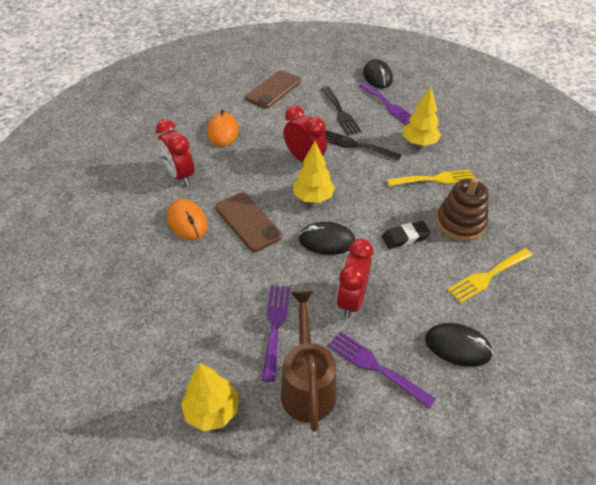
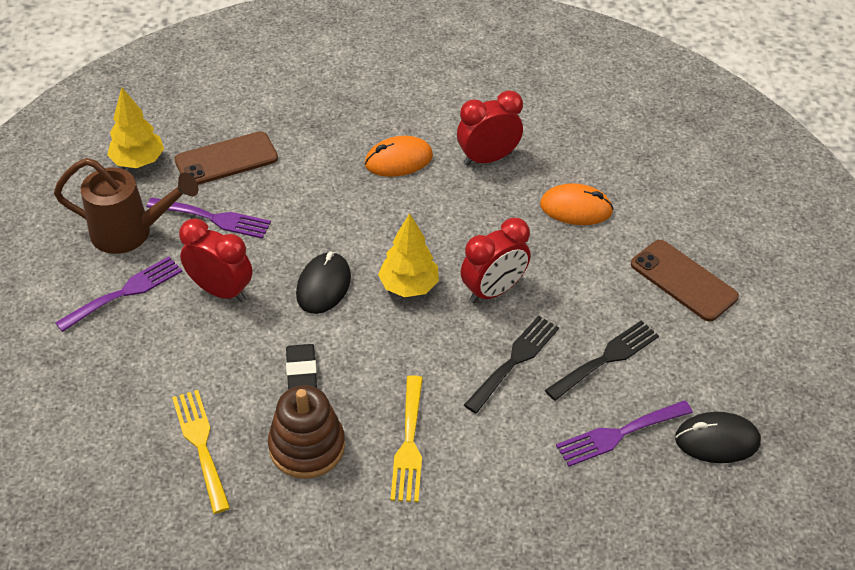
camera: 100 degrees right, 0 degrees up
brown phone [215,193,282,252] -> brown phone moved to [175,131,278,185]
black fork [321,87,362,135] -> black fork turned 150 degrees clockwise [545,320,659,401]
yellow tree [403,87,441,146] -> none
black mouse [425,323,493,367] -> none

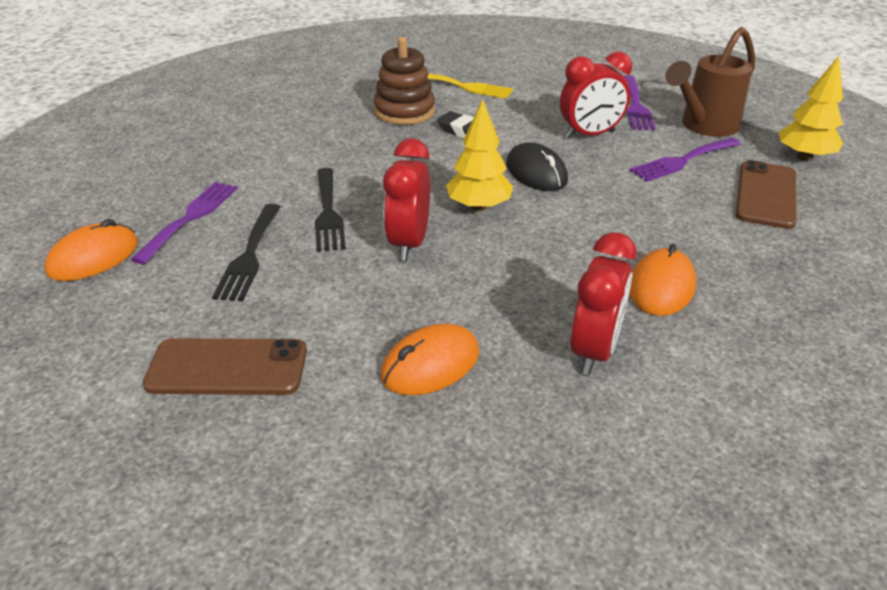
camera: 135 degrees right, 10 degrees down
yellow fork [390,375,423,502] -> none
black mouse [675,412,761,463] -> orange mouse [44,219,138,281]

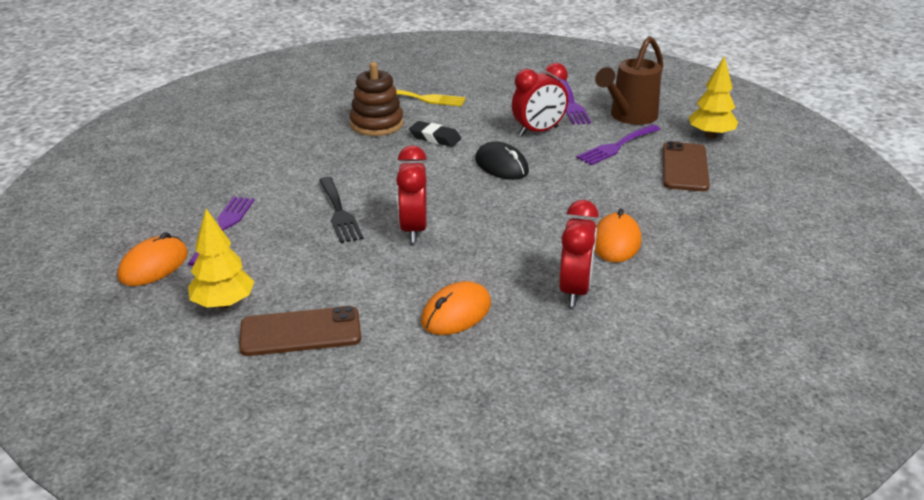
camera: 10 degrees left, 5 degrees down
black fork [212,204,281,301] -> none
yellow tree [446,99,513,211] -> yellow tree moved to [188,209,254,309]

